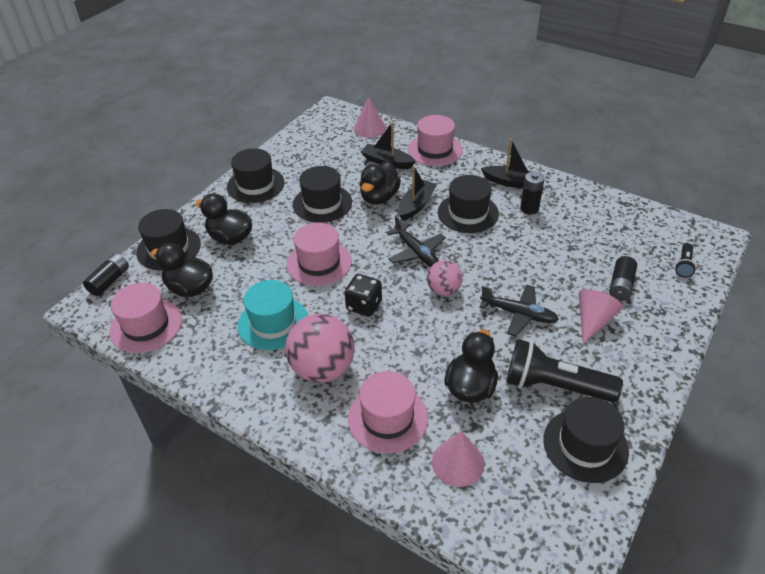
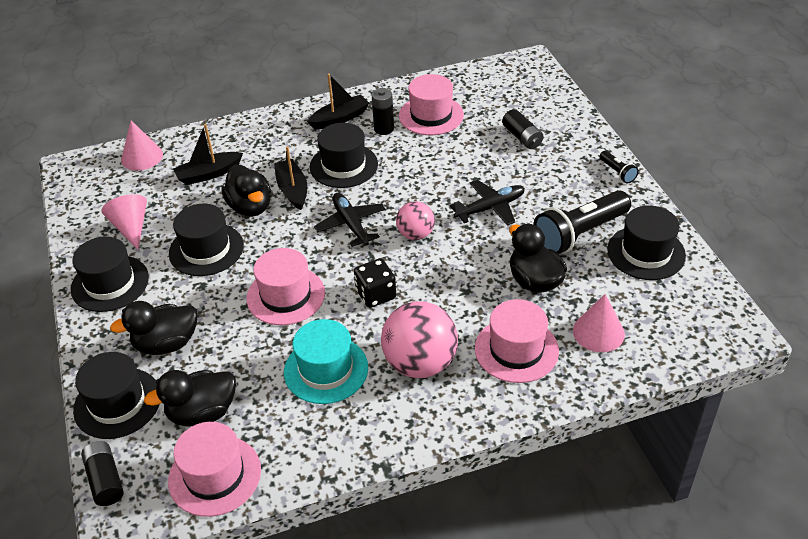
camera: 50 degrees left, 0 degrees up
black plane [387,216,446,267] -> black plane turned 120 degrees counterclockwise [314,193,386,247]
pink hat [408,115,463,166] -> pink hat moved to [399,74,464,135]
pink cone [579,289,623,344] -> pink cone moved to [101,194,147,250]
black flashlight [675,243,696,278] -> black flashlight moved to [599,151,639,183]

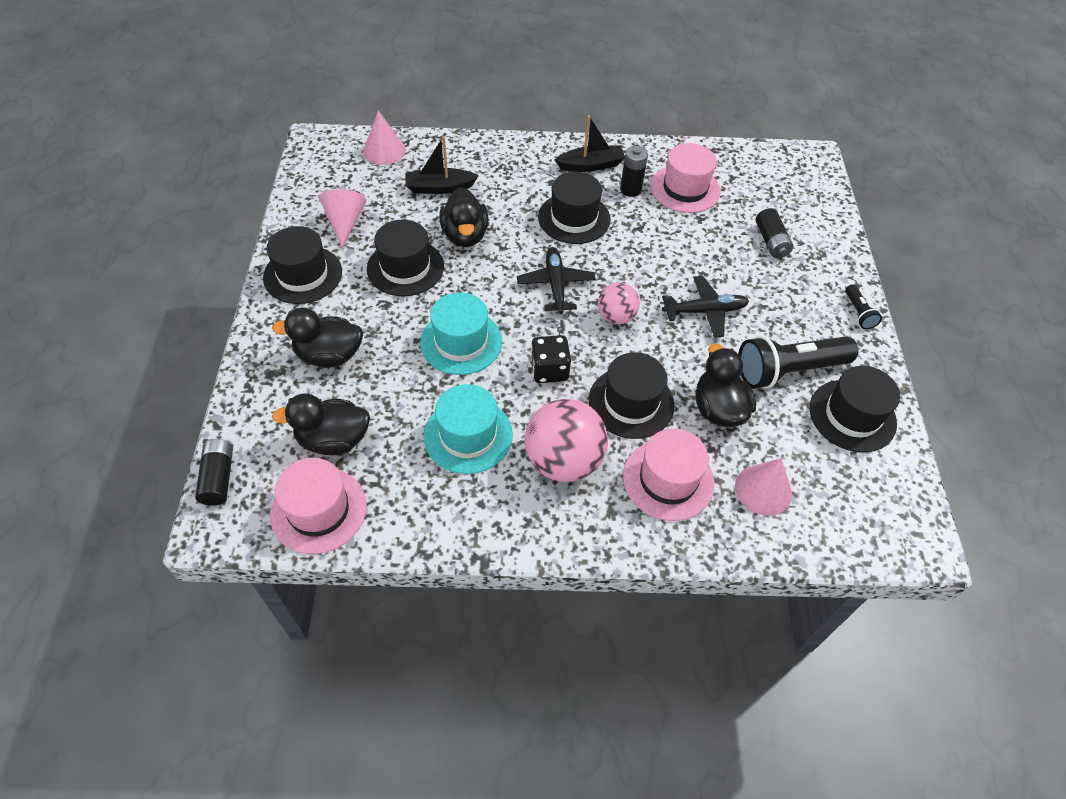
camera: 15 degrees right, 10 degrees up
black hat [73,352,159,439] -> black hat moved to [589,352,674,439]
pink hat [247,248,325,325] -> turquoise hat [420,292,502,375]
black boat [274,146,307,210] -> none

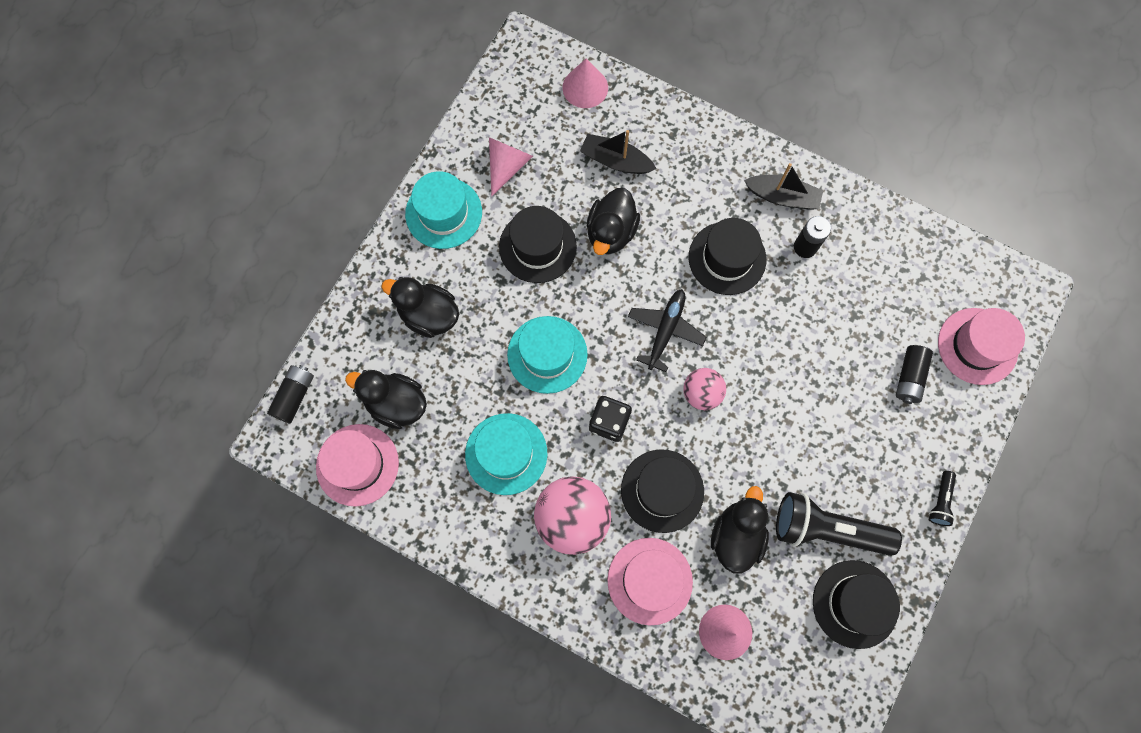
camera: 30 degrees right, 20 degrees up
black hat [263,226,342,304] -> turquoise hat [405,171,482,249]
pink hat [650,143,721,213] -> pink hat moved to [938,308,1025,385]
black plane [662,276,749,338] -> none

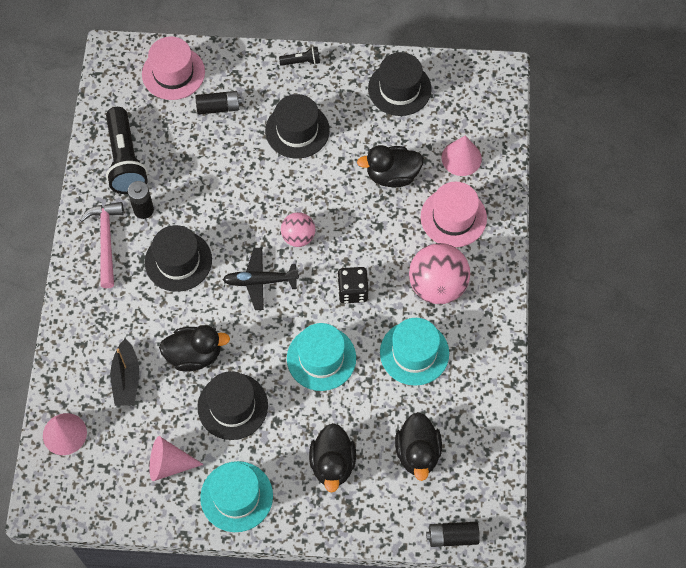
camera: 115 degrees left, 10 degrees down
pink hat [316,424,399,507] -> none
black hat [621,449,704,533] -> black hat moved to [265,94,330,159]
black boat [744,163,823,210] -> pink hammer [80,202,124,288]
black flashlight [776,492,902,556] -> black flashlight moved to [106,107,148,194]

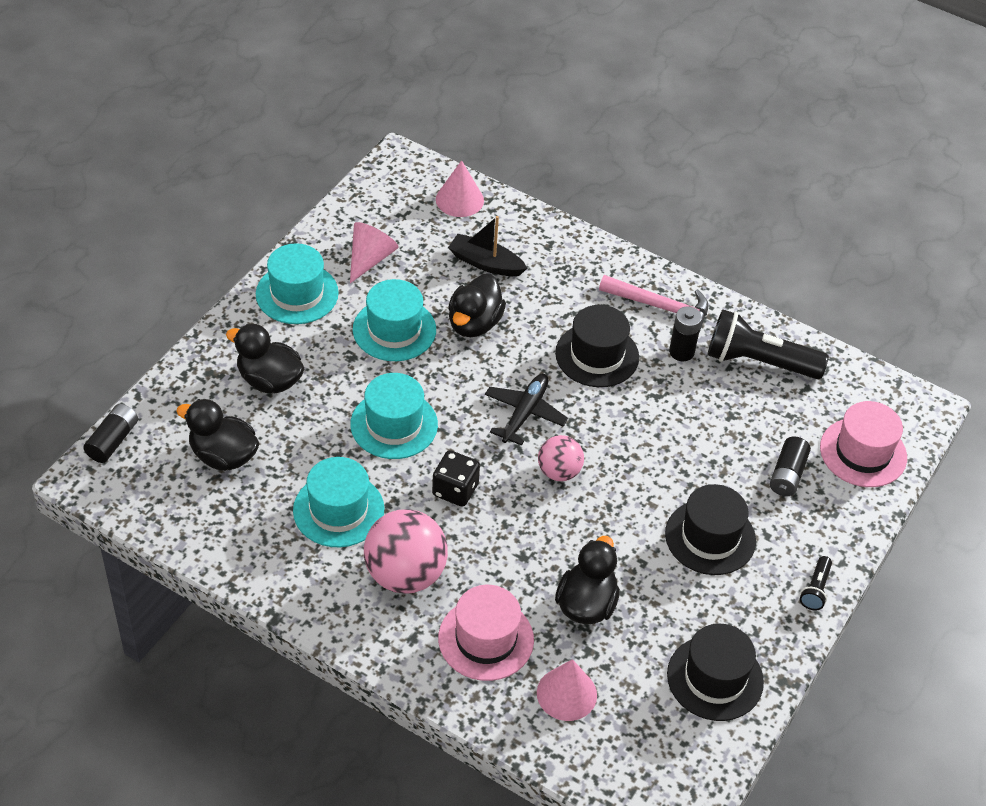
camera: 115 degrees right, 15 degrees down
black hat [197,371,268,440] -> turquoise hat [353,279,436,361]

